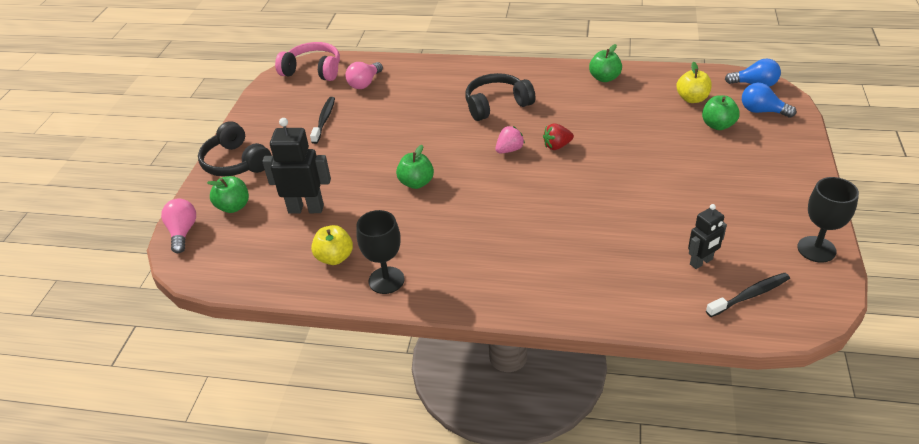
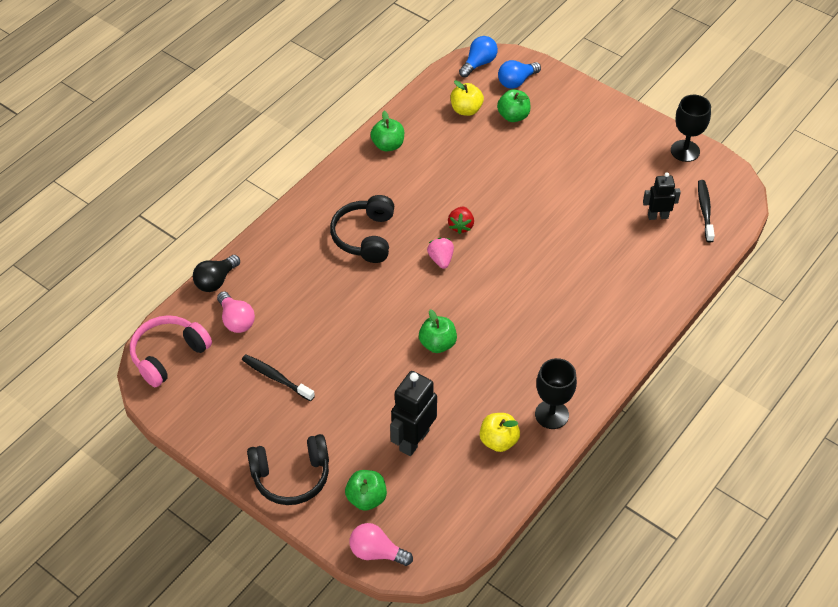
camera: 65 degrees left, 10 degrees up
black robot [688,204,727,269] -> black robot turned 90 degrees counterclockwise [643,172,681,220]
none -> black light bulb [193,255,240,292]

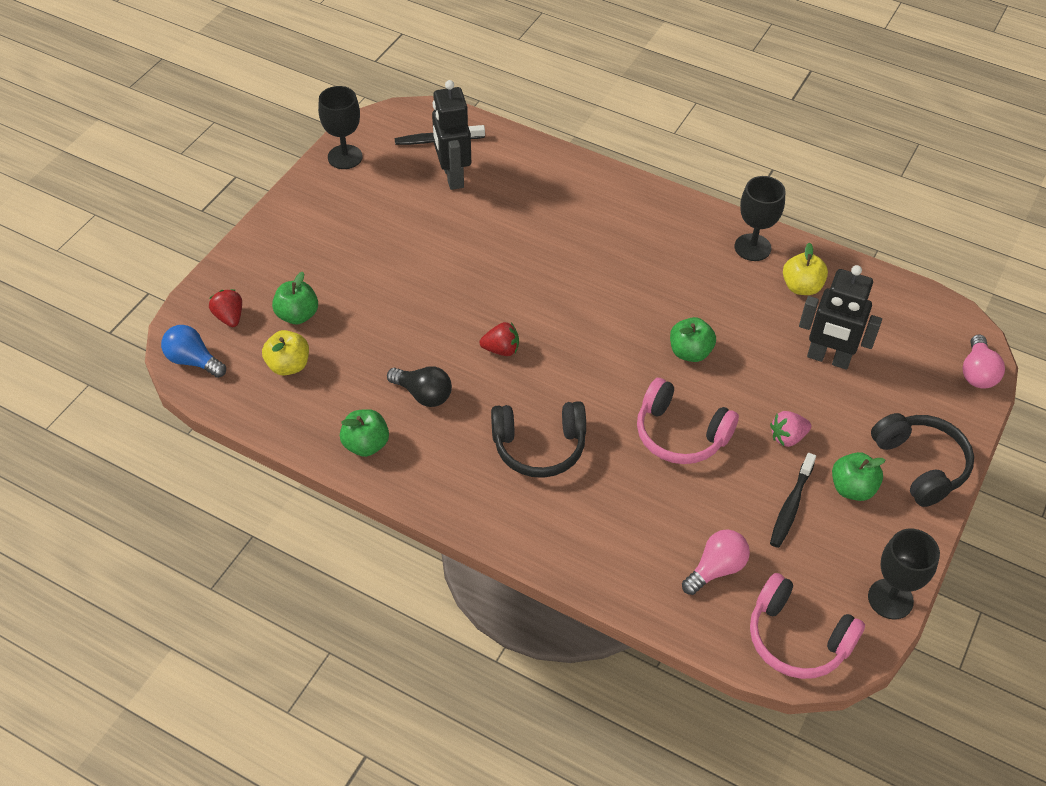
camera: 100 degrees left, 0 degrees up
black light bulb [193,255,240,292] -> black light bulb moved to [387,366,452,407]
green apple [345,470,387,511] -> green apple moved to [832,452,885,501]
pink strawberry [427,238,454,269] -> pink strawberry moved to [770,411,811,447]
blue light bulb [498,60,541,89] -> red strawberry [209,289,242,327]
black robot [643,172,681,220] -> black robot [432,80,471,190], size x1.62
none -> pink headphones [637,378,739,464]
none -> black goblet [868,529,940,619]

